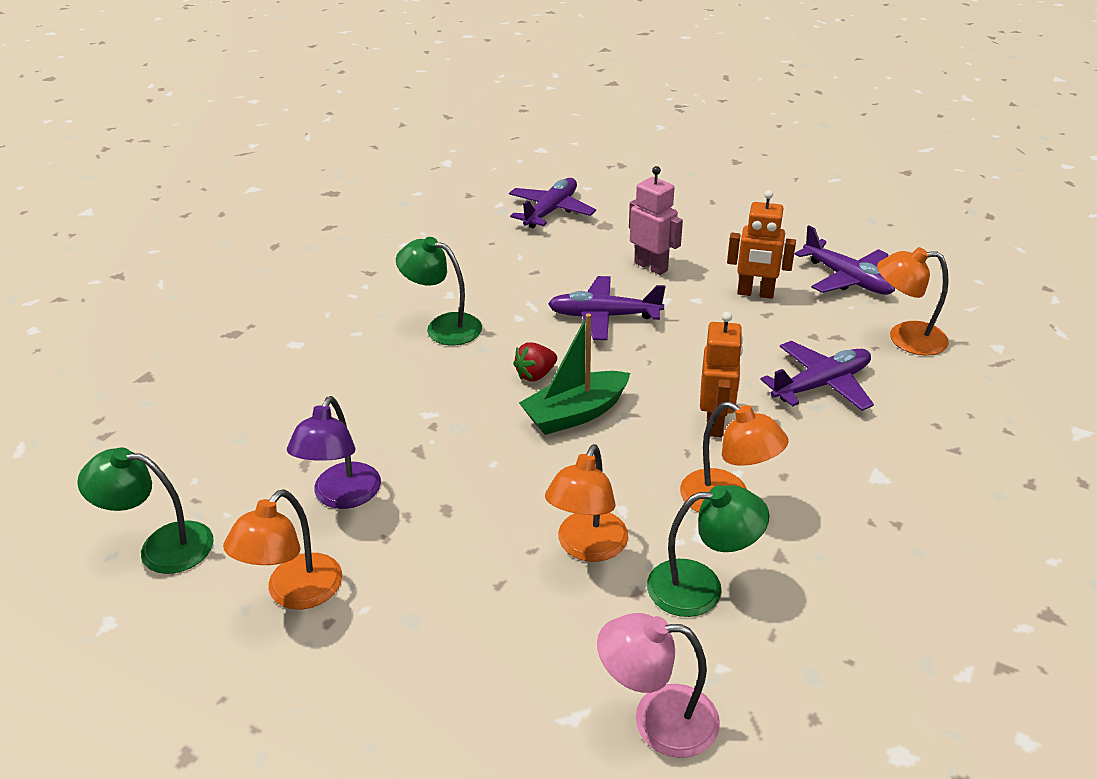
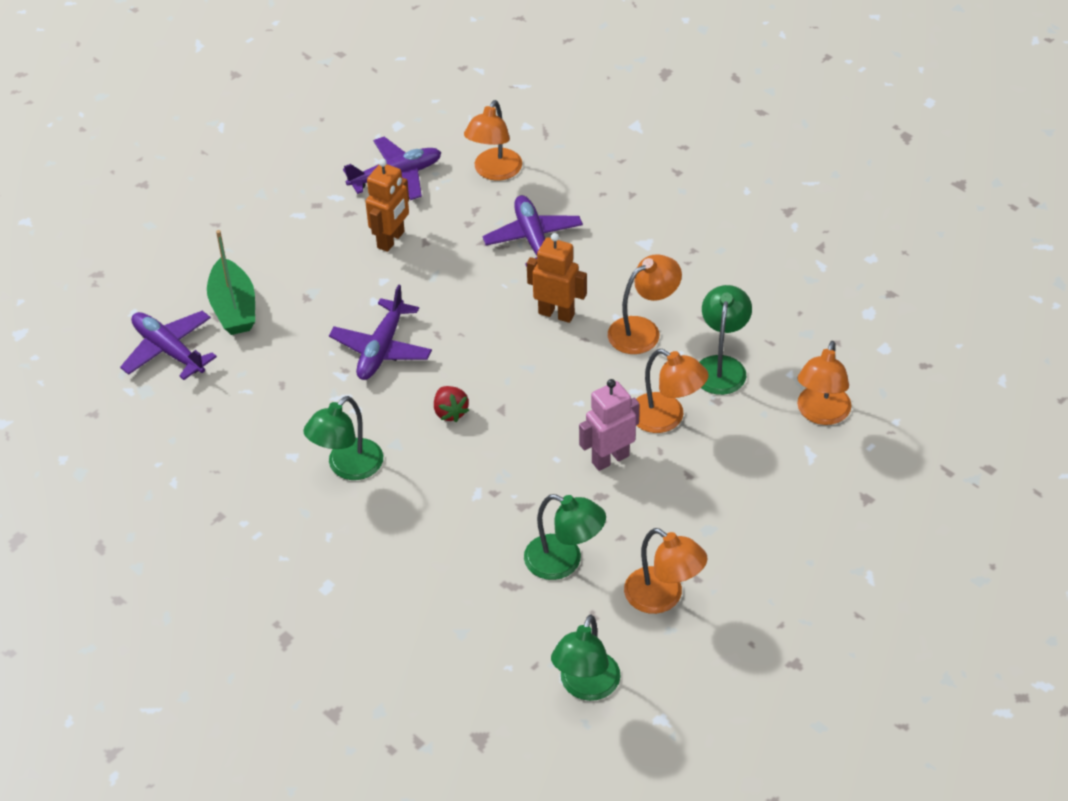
camera: 75 degrees left, 10 degrees up
purple lamp [287,396,381,509] -> green lamp [524,494,606,580]
green boat [519,313,630,435] -> green boat moved to [207,230,255,335]
pink lamp [597,613,720,758] -> orange lamp [797,341,851,425]
pink robot [629,166,683,275] -> pink robot moved to [579,379,639,471]

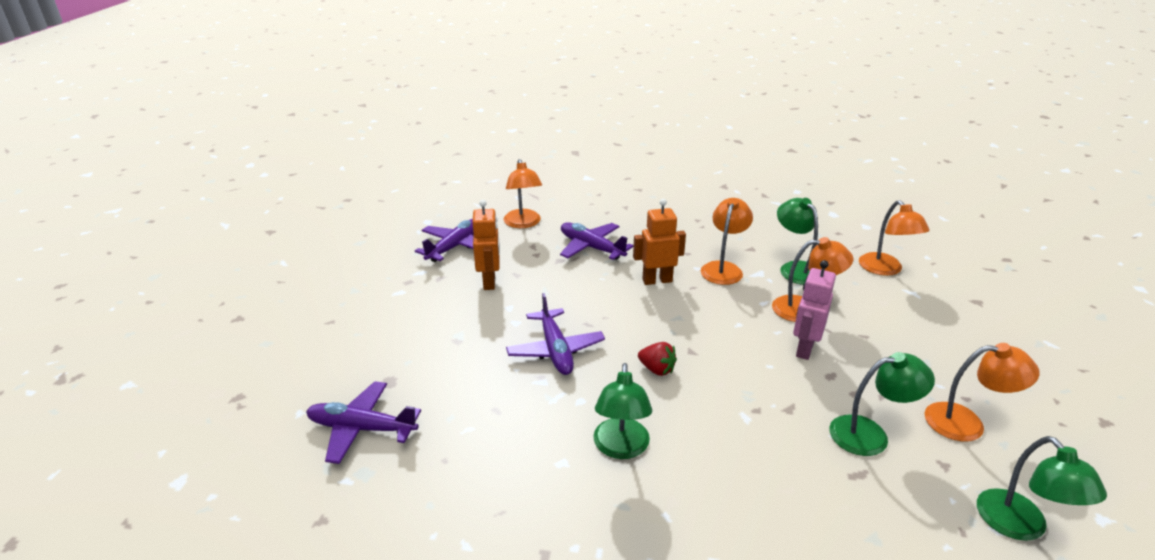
camera: 35 degrees left, 15 degrees down
green boat [207,230,255,335] -> none

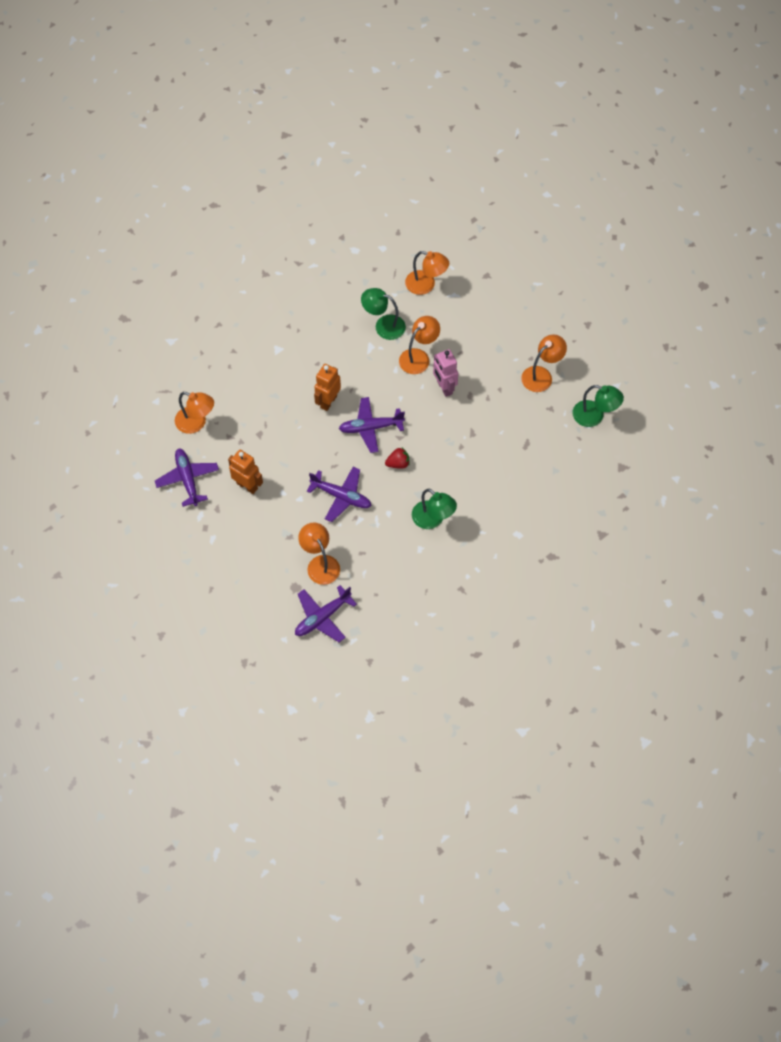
camera: 50 degrees left, 30 degrees up
purple plane [560,222,633,260] -> purple plane moved to [339,397,405,453]
orange lamp [701,198,753,285] -> orange lamp moved to [298,523,340,585]
green lamp [829,352,935,456] -> none

